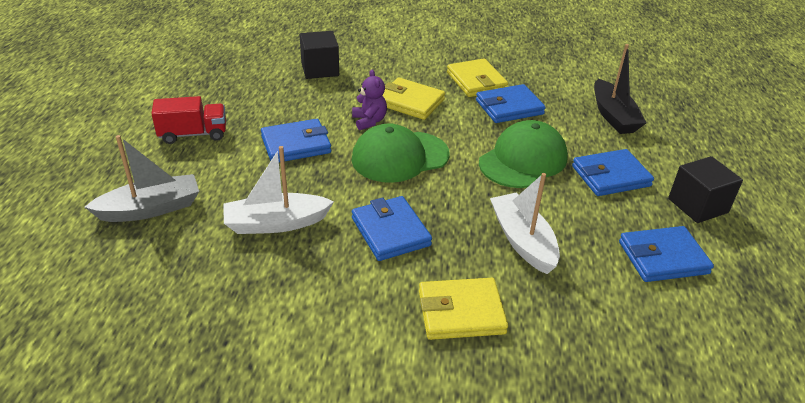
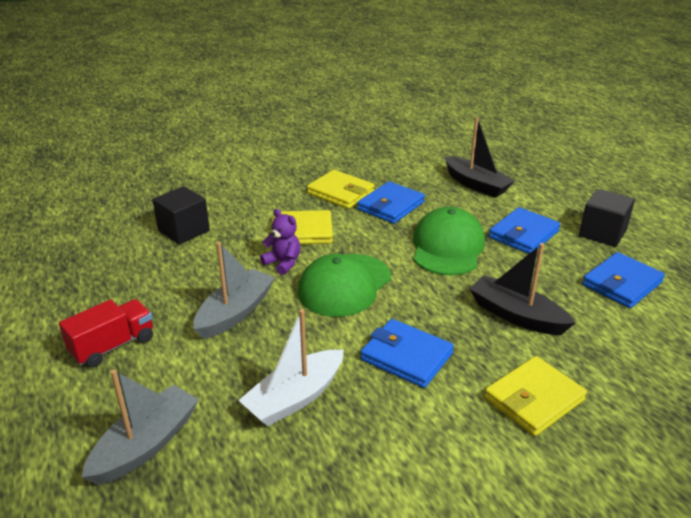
camera: 30 degrees left, 5 degrees down
blue wallet [261,119,331,162] -> grey boat [193,242,275,339]
white boat [490,173,560,274] -> black boat [469,243,575,335]

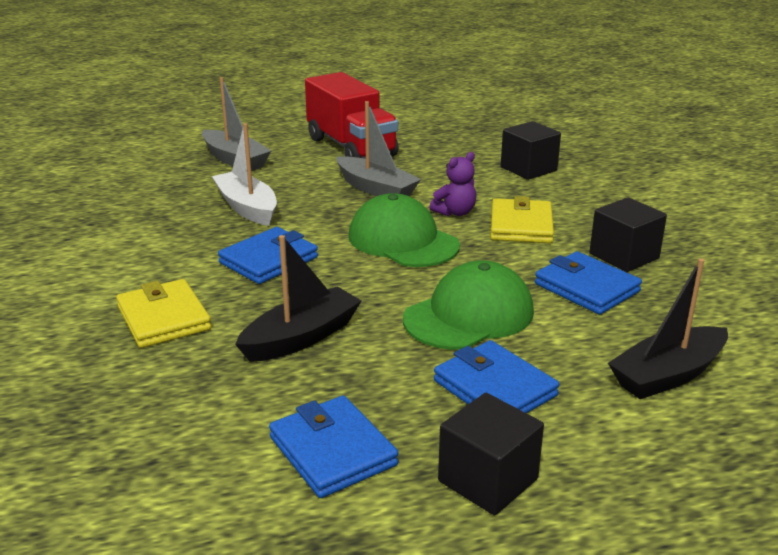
camera: 100 degrees right, 5 degrees down
red truck [59,299,153,368] -> red truck [305,72,399,159], size x1.67
yellow wallet [307,170,375,209] -> black cube [589,197,667,272]
green cap [413,207,485,275] -> green cap turned 60 degrees counterclockwise [403,260,534,350]

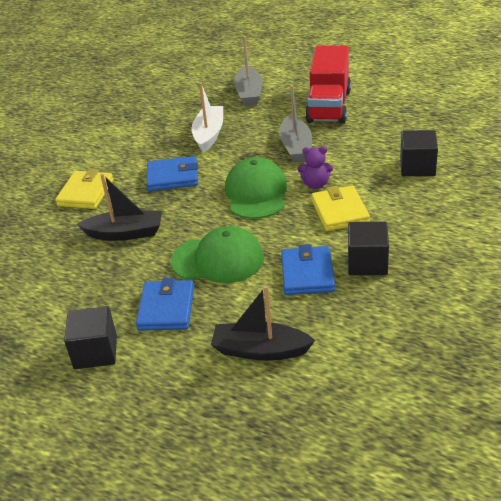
camera: 45 degrees right, 10 degrees up
blue wallet [269,395,398,498] -> none
yellow wallet [491,196,554,243] -> yellow wallet turned 60 degrees counterclockwise [311,186,370,231]

